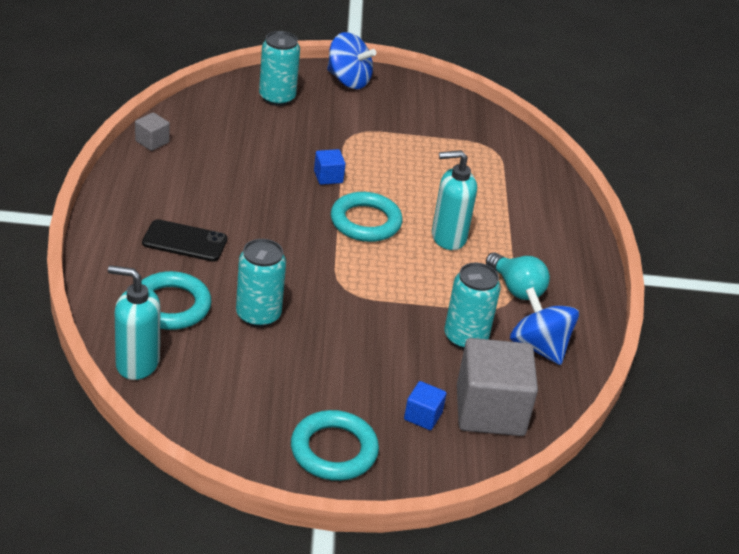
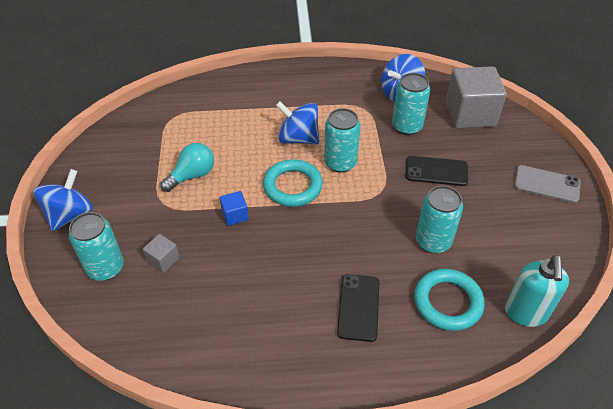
camera: 90 degrees left, 10 degrees up
grey cube [135,112,170,151] -> grey cube moved to [143,234,179,273]
turquoise ring [291,410,379,481] -> grey phone [514,165,581,203]
blue cube [404,381,447,430] -> none
turquoise soap dispenser [432,150,477,250] -> blue spinning top [276,101,319,145]
turquoise light bulb [486,252,550,300] -> turquoise light bulb moved to [160,143,214,192]
none -> turquoise can [324,108,360,173]
none -> black phone [406,156,468,186]

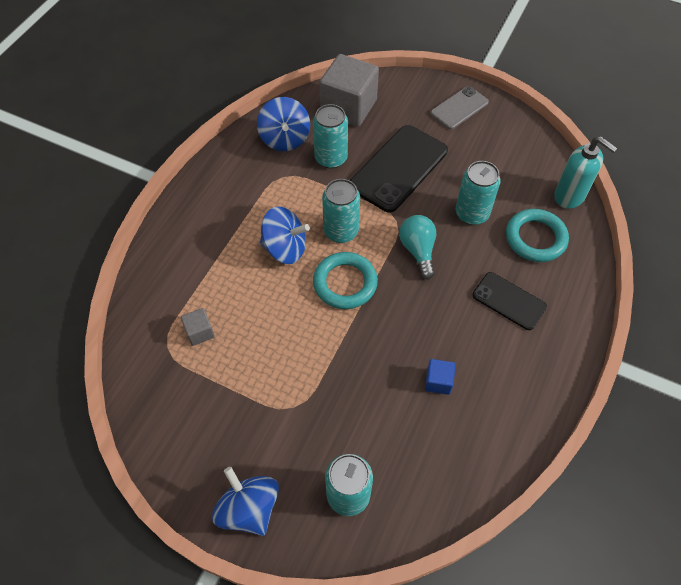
camera: 60 degrees left, 10 degrees up
grey cube [143,234,179,273] -> grey cube moved to [181,308,215,346]
turquoise light bulb [160,143,214,192] -> turquoise light bulb moved to [399,215,436,279]
blue cube [220,191,249,226] -> blue cube moved to [425,359,455,395]
blue spinning top [276,101,319,145] -> blue spinning top turned 135 degrees counterclockwise [260,206,310,264]
black phone [406,156,468,186] -> black phone [350,125,448,213], size x1.71

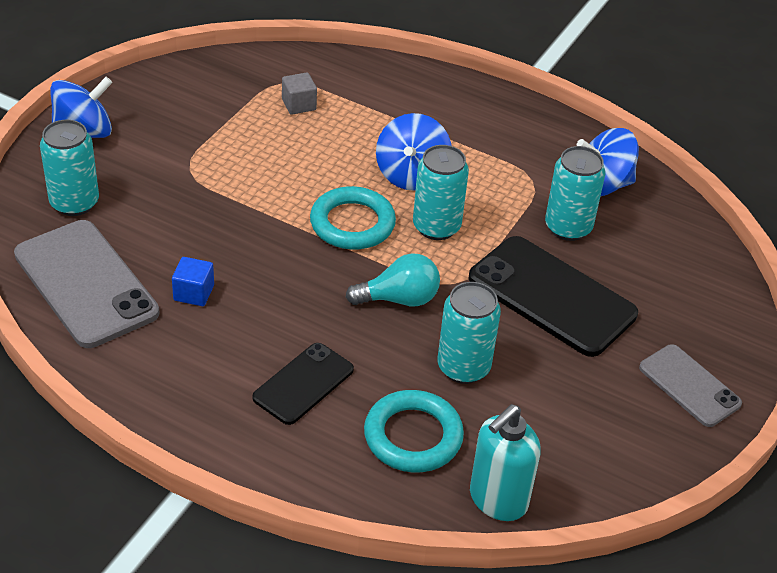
camera: 90 degrees right, 15 degrees down
grey cube [319,54,379,127] -> none
none -> grey phone [14,220,159,348]

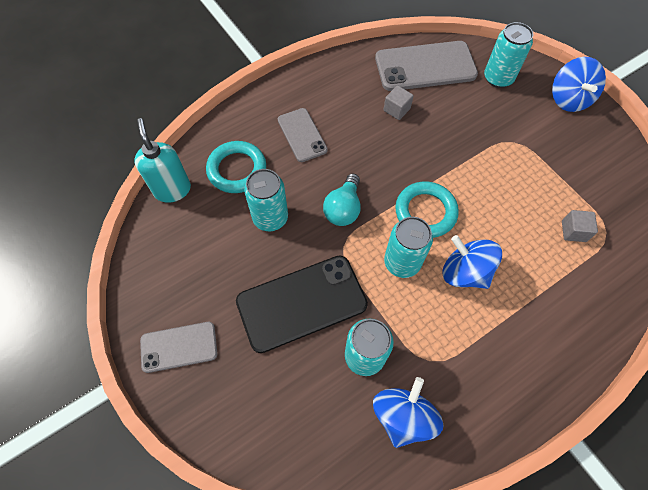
camera: 120 degrees right, 20 degrees up
blue cube [172,257,214,306] -> grey cube [384,86,414,120]
black phone [252,343,354,425] -> grey phone [278,108,328,162]

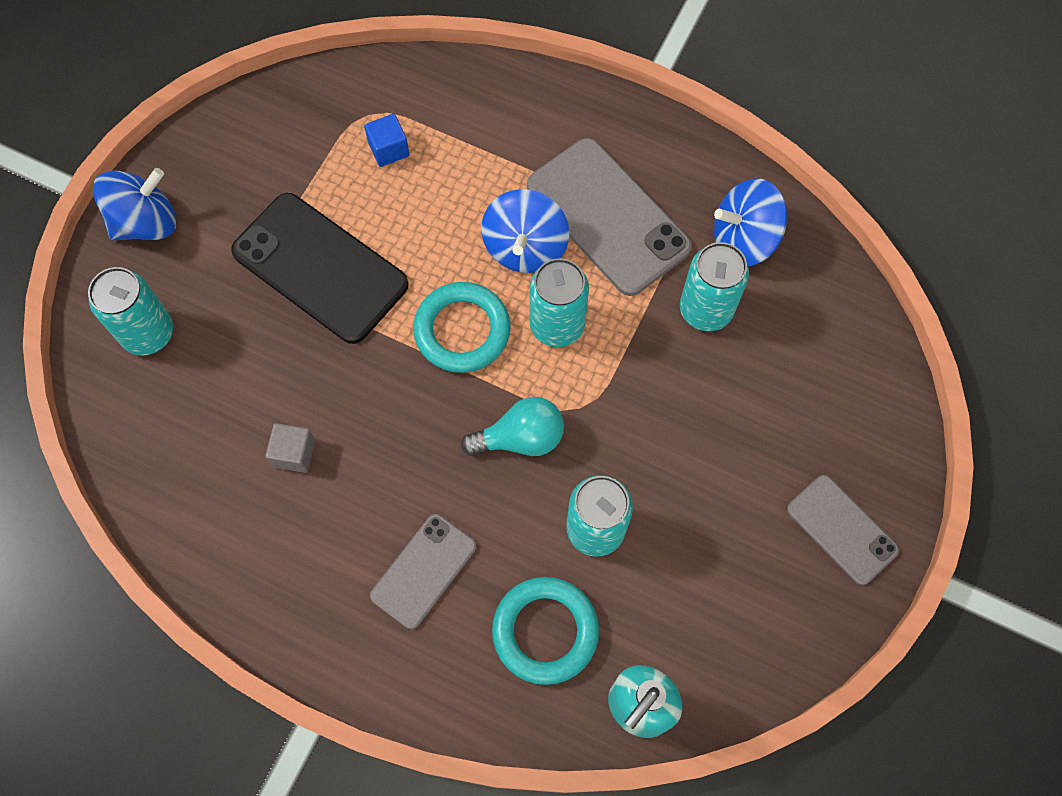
camera: 120 degrees left, 5 degrees up
black phone [236,256,368,353] -> black phone moved to [231,193,409,344]
grey phone [375,41,478,91] -> grey phone moved to [527,138,692,296]
grey cube [562,210,598,242] -> blue cube [364,114,410,167]

